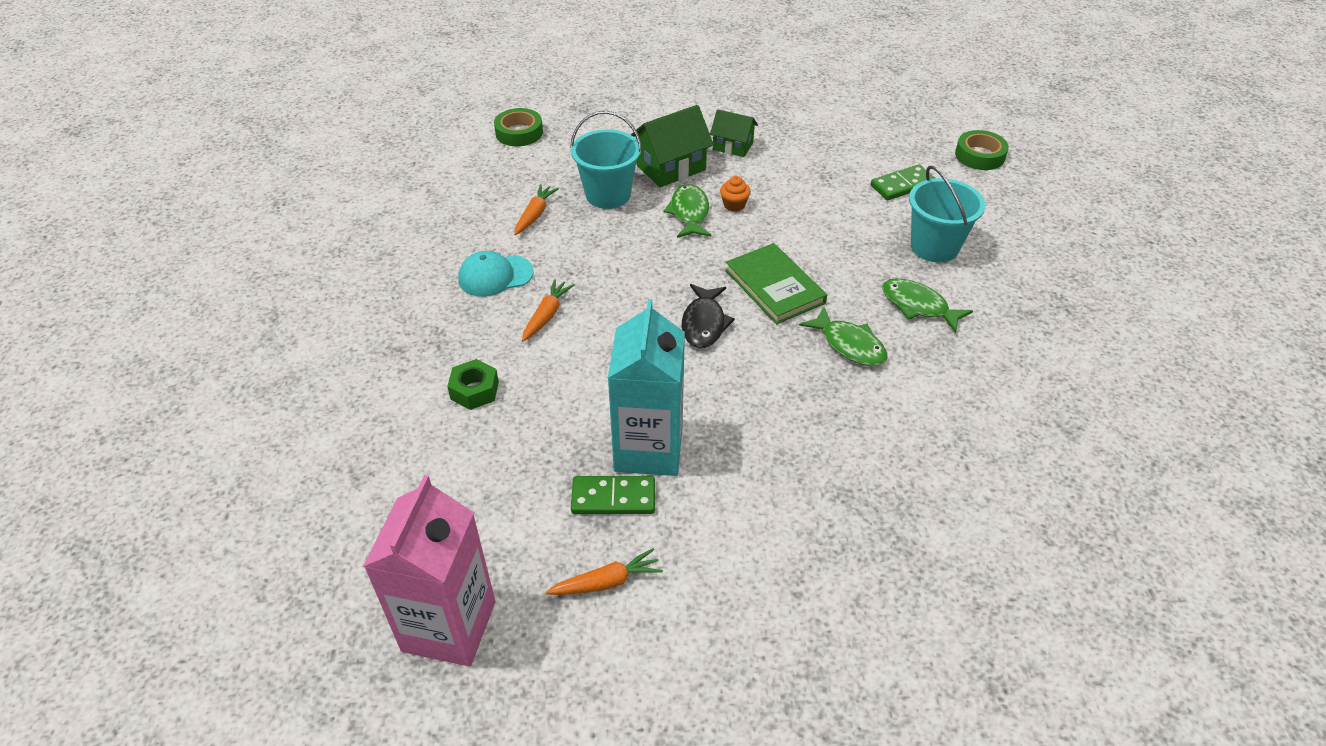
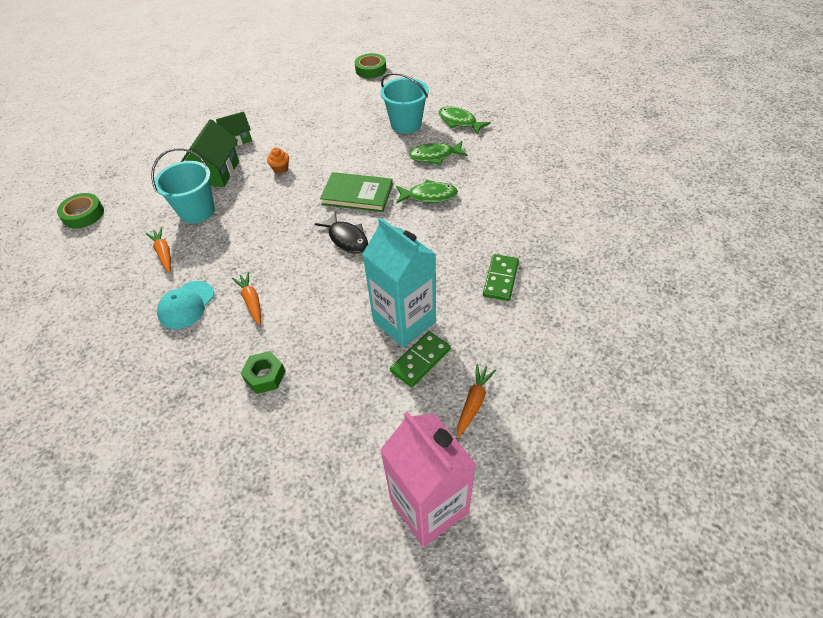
camera: 45 degrees left, 5 degrees up
green fish [664,184,711,238] -> green fish moved to [438,106,491,135]
green domino [870,164,935,200] -> green domino moved to [483,254,519,301]

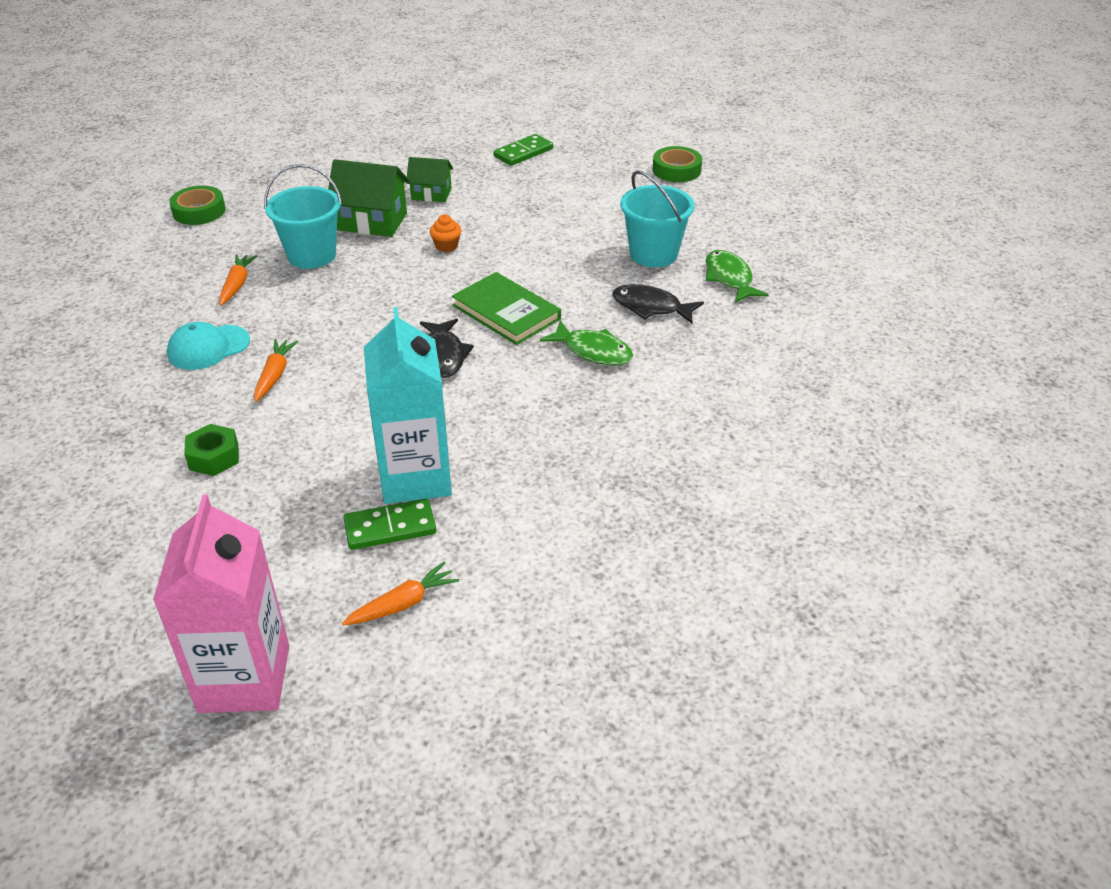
camera: 30 degrees right, 10 degrees down
green house [181,119,239,187] -> green house turned 60 degrees clockwise [328,159,410,237]
green fish [409,141,468,165] -> black fish [612,284,704,323]
green domino [483,254,519,301] -> green domino moved to [493,134,553,166]

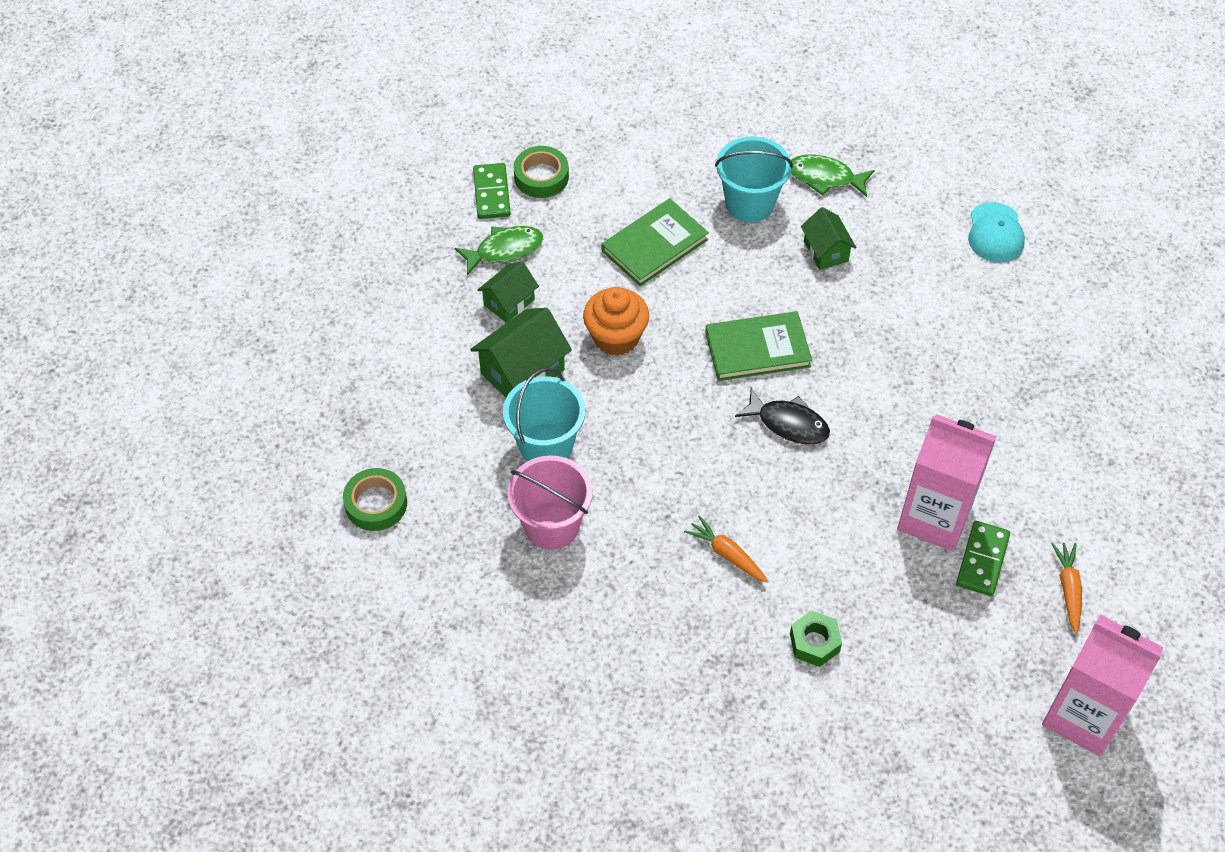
camera: 55 degrees left, 15 degrees up
turquoise cap [167,322,250,370] -> turquoise cap moved to [968,202,1025,263]
orange carrot [219,255,257,305] -> pink bucket [507,455,593,550]
turquoise carton [364,307,452,504] -> pink carton [897,414,997,551]
orange cupcake [430,214,461,252] -> orange cupcake [583,287,649,356], size x1.90
green fish [540,320,633,365] -> green fish moved to [455,226,543,275]
black fish [612,284,704,323] -> green house [801,207,856,270]
green tape [653,146,702,182] -> green tape moved to [514,146,569,198]
none -> green book [602,198,709,286]

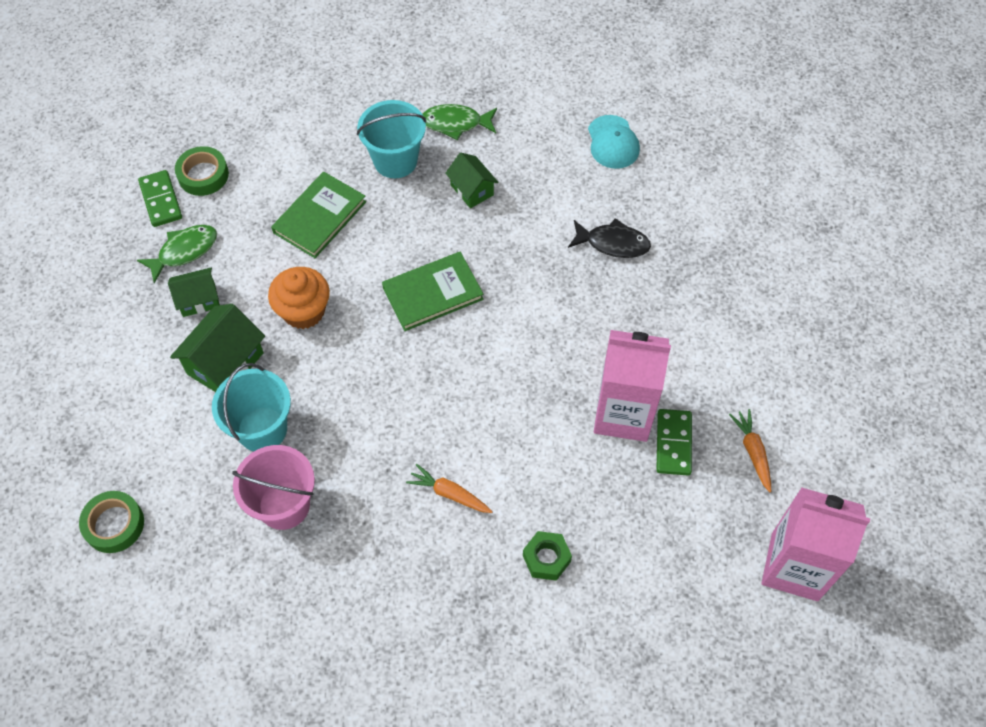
camera: 15 degrees left, 5 degrees up
green house [477,262,539,323] -> green house turned 45 degrees clockwise [168,268,220,317]
black fish [735,388,830,445] -> black fish moved to [568,218,651,258]

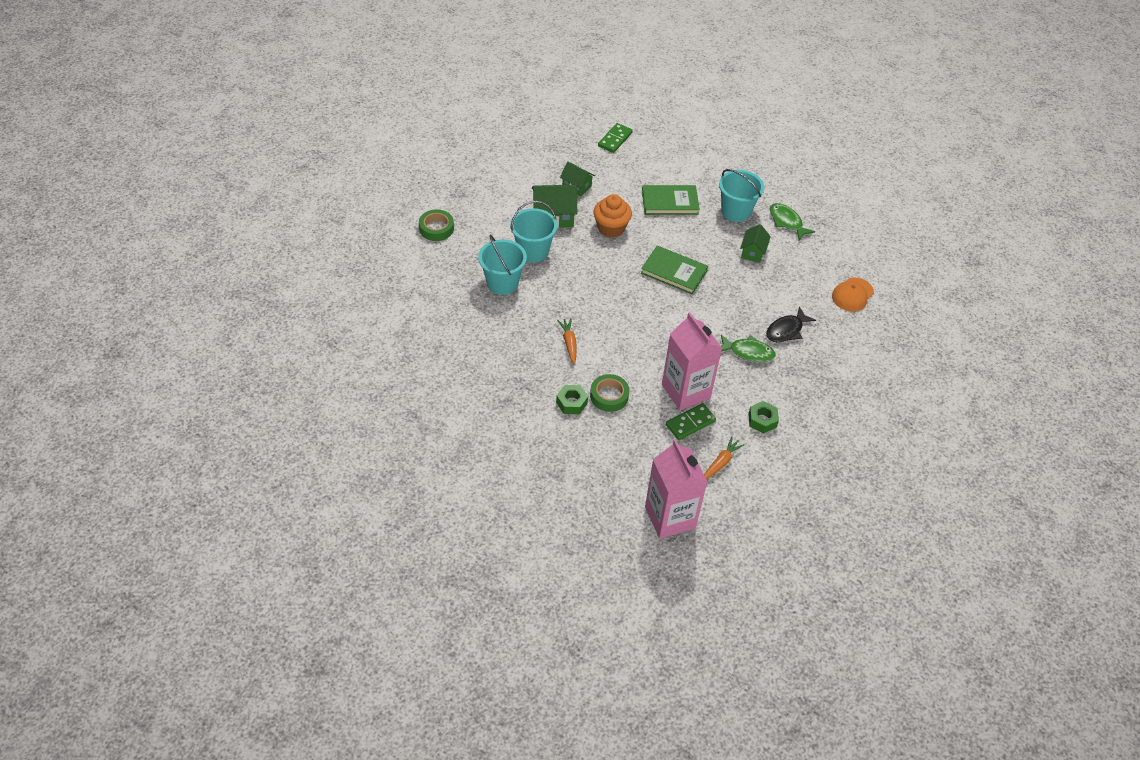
camera: 50 degrees right, 10 degrees down
green fish [137,225,217,283] -> green fish moved to [721,334,776,362]
green tape [175,146,229,196] -> green tape moved to [590,374,629,412]
pink bucket [232,445,315,530] -> turquoise bucket [478,235,527,295]
black fish [568,218,651,258] -> black fish turned 75 degrees clockwise [766,306,816,343]
turquoise cap [588,115,640,169] -> orange cap [832,277,874,312]
none -> green nut [748,401,779,433]

